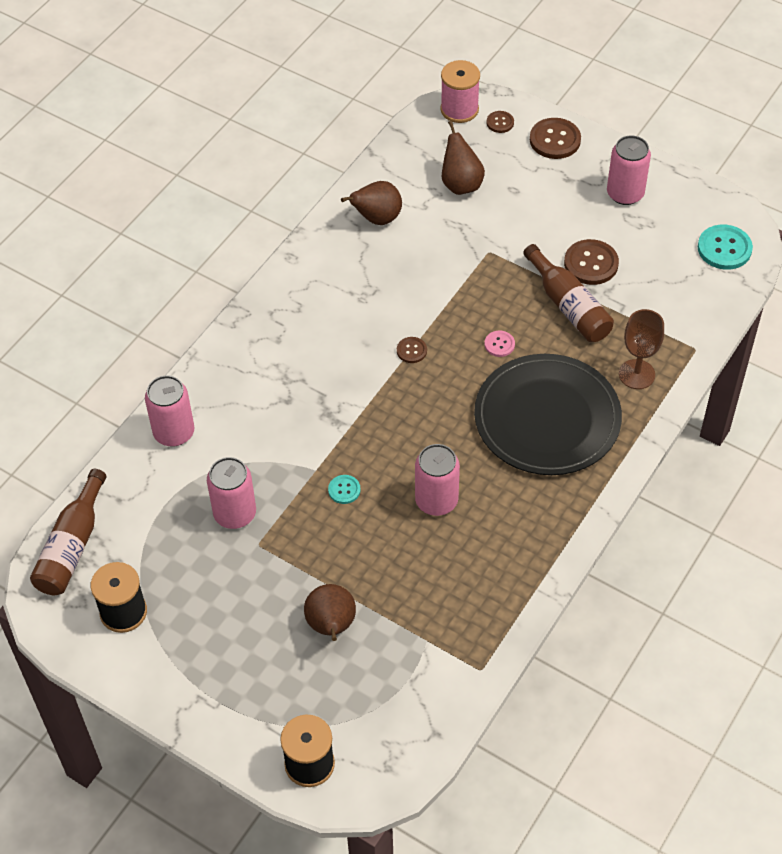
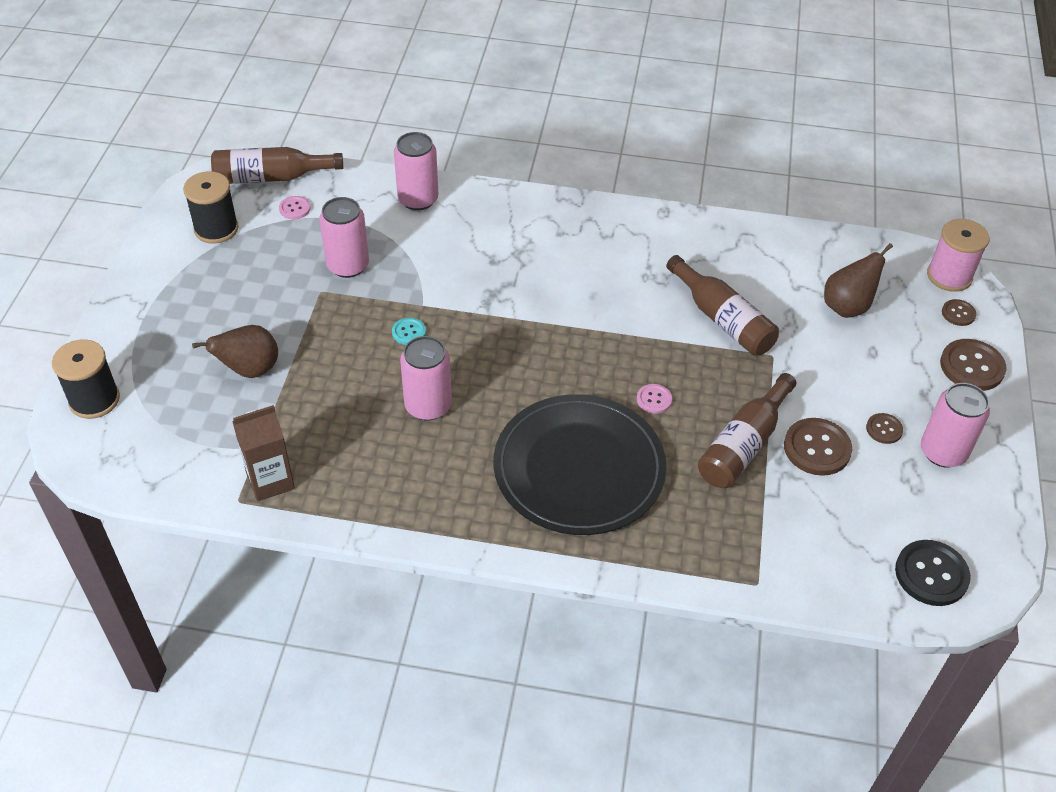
camera: 65 degrees right, 5 degrees down
brown pear [341,181,402,225] -> none
brown button [397,337,427,363] -> brown button moved to [866,413,903,444]
brown goblet [619,309,664,389] -> none
turquoise button [698,225,753,270] -> black button [895,540,971,606]
none -> brown carton [232,405,295,502]
none -> pink button [279,196,311,219]
none -> brown bottle [666,255,779,356]

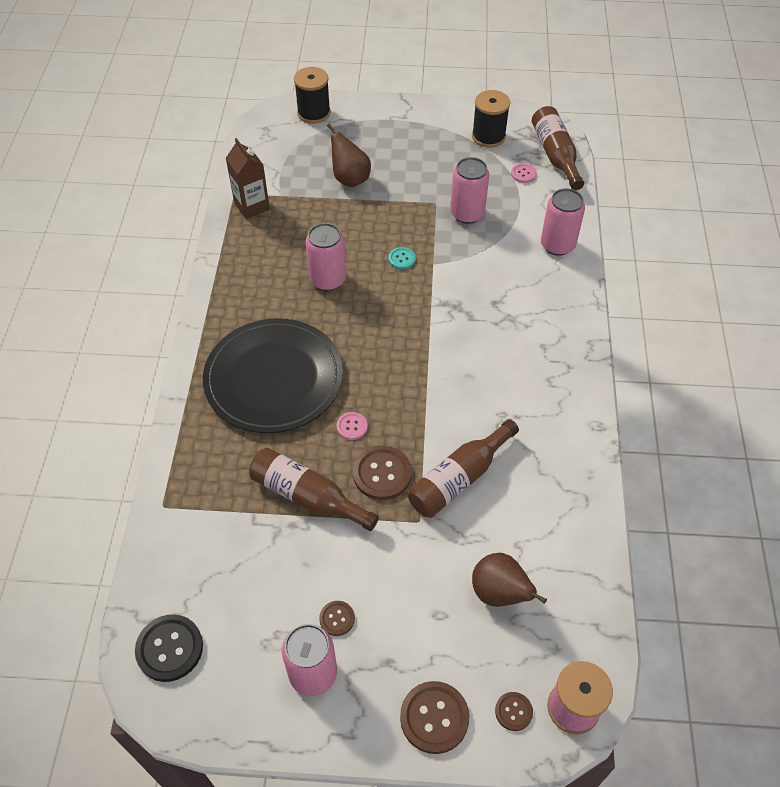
camera: 85 degrees right, 5 degrees up
brown button [784,418,852,476] -> brown button moved to [353,446,412,500]

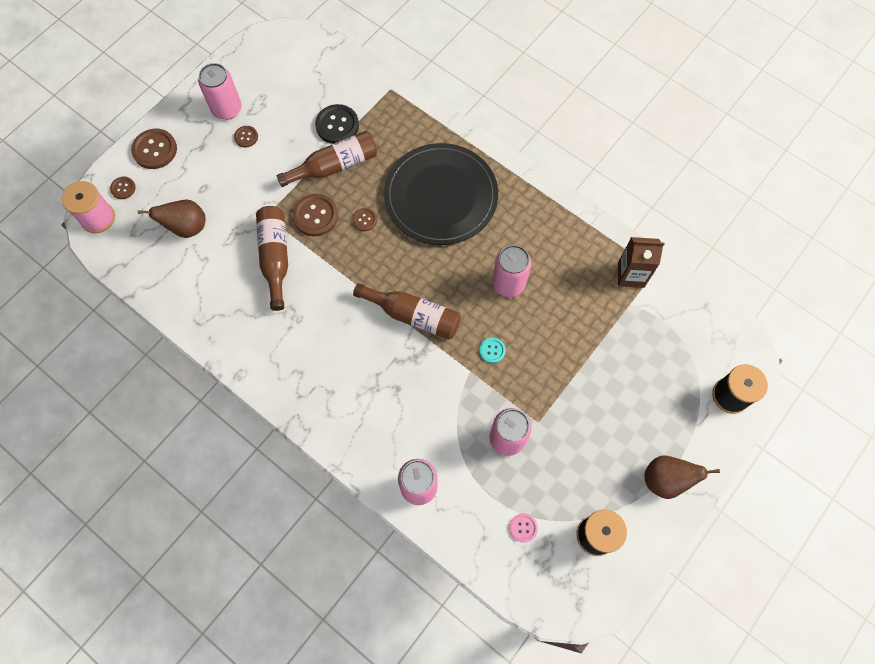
camera: 125 degrees right, 15 degrees up
black button [135,614,203,682] -> black button moved to [315,104,359,144]
brown pear [327,123,371,187] -> brown pear moved to [645,455,720,499]
pink button [337,412,368,440] -> brown button [352,208,377,231]
brown bottle [532,106,584,190] -> brown bottle moved to [353,283,461,339]

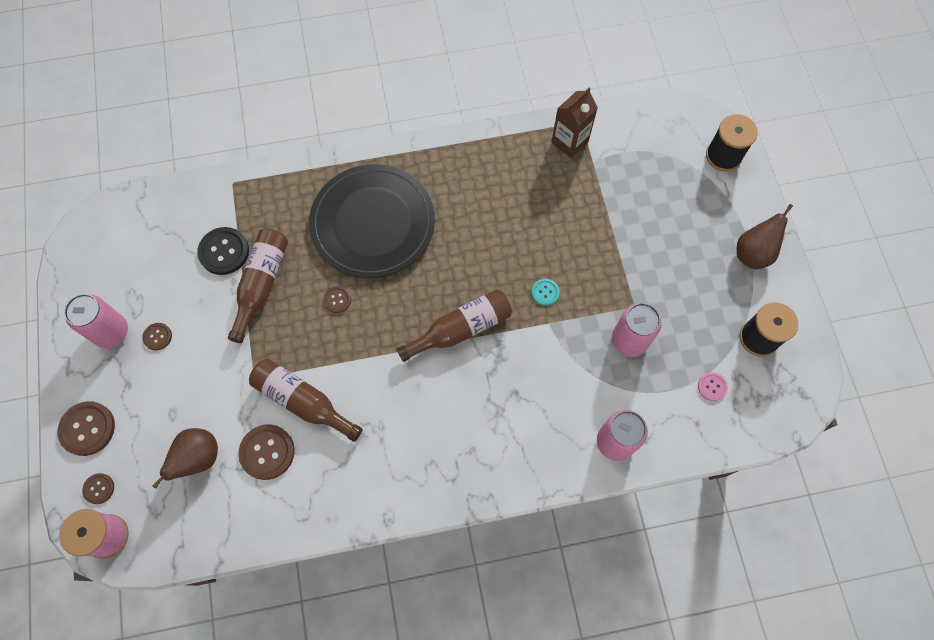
camera: 50 degrees left, 0 degrees up
brown button [292,194,338,236] -> brown button moved to [238,424,295,480]
pink can [492,245,531,297] -> none

